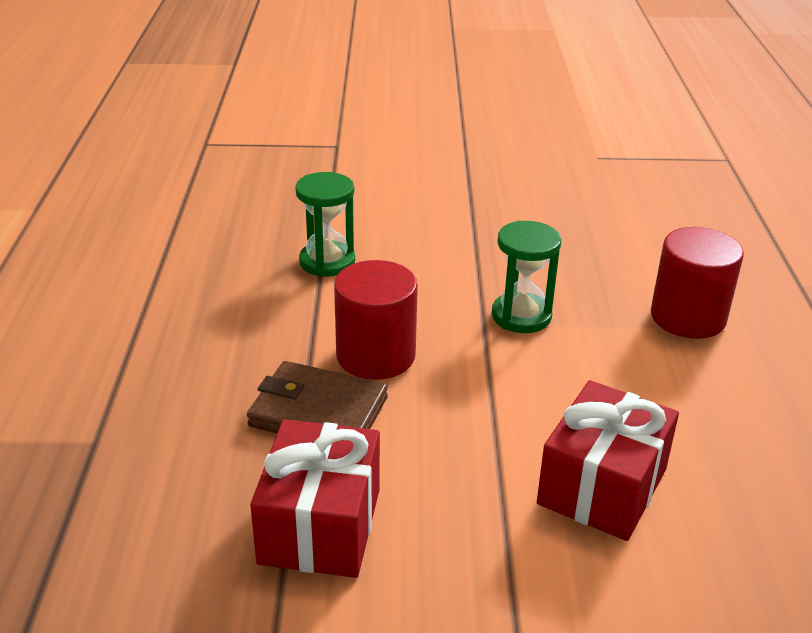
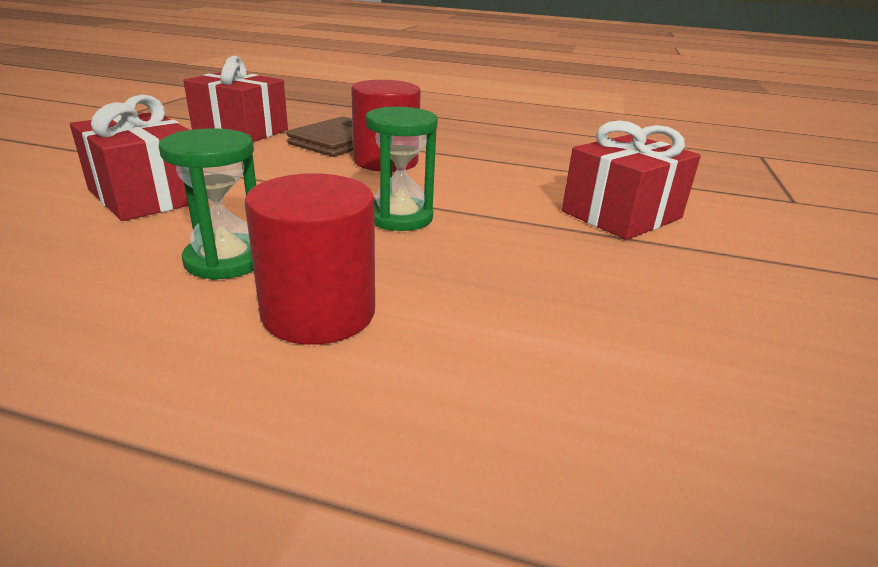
camera: 105 degrees right, 5 degrees down
green hourglass [295,172,355,277] -> green hourglass moved to [159,128,256,280]
none -> red gift [562,120,701,240]

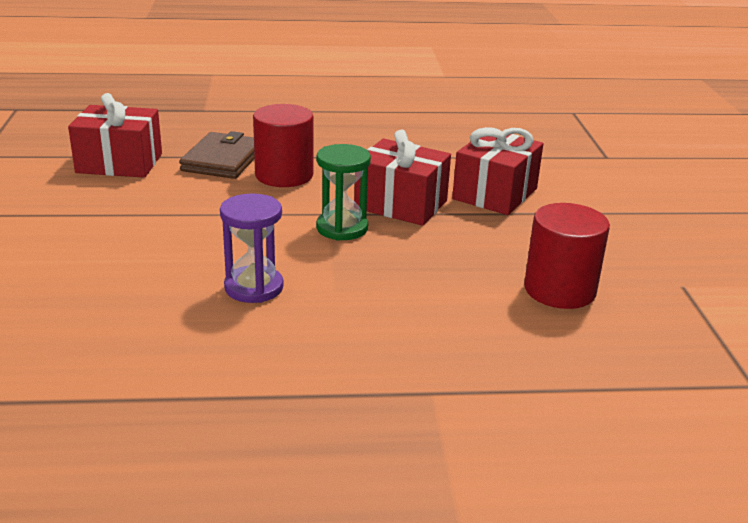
camera: 20 degrees left, 0 degrees up
red gift [70,95,189,221] -> red gift moved to [354,130,451,226]
green hourglass [159,128,256,280] -> purple hourglass [220,193,284,303]
red cylinder [245,173,375,345] -> red cylinder moved to [524,203,610,309]

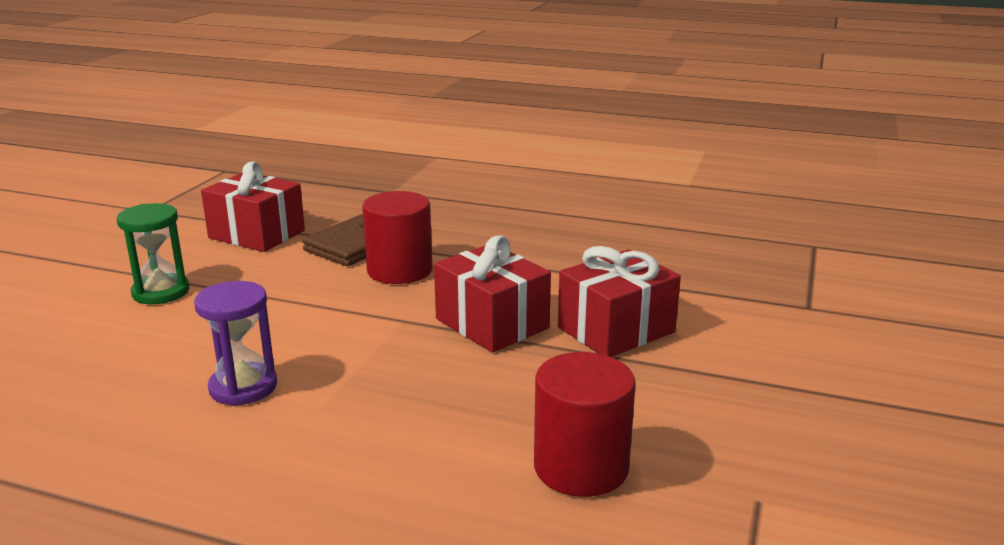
camera: 25 degrees right, 5 degrees down
green hourglass [316,144,371,241] -> green hourglass moved to [117,203,190,304]

